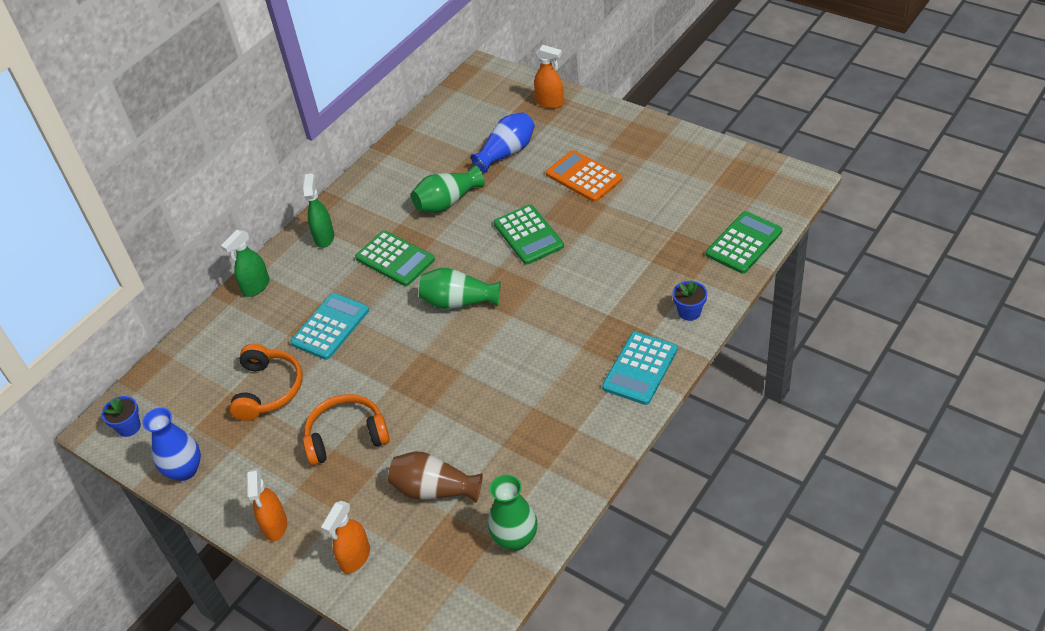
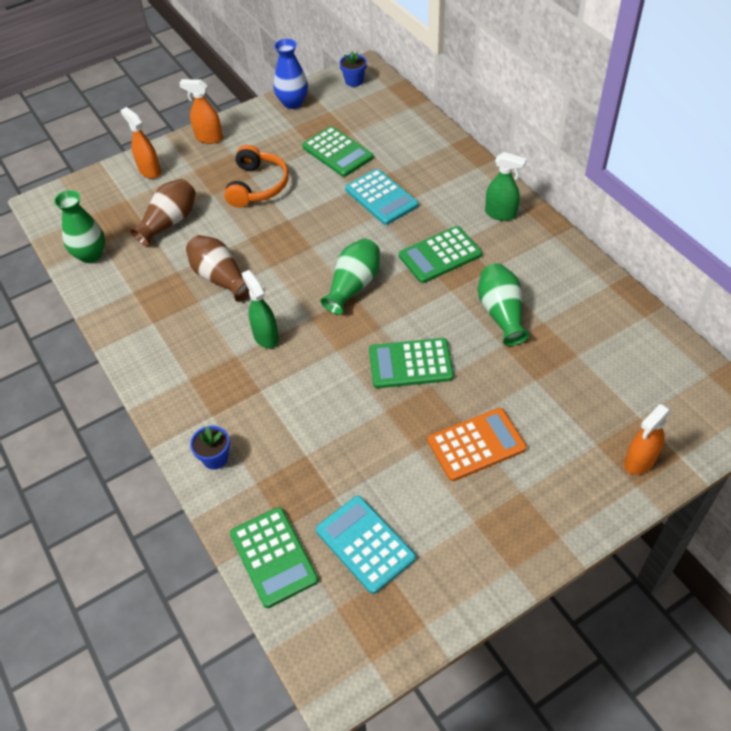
camera: 110 degrees right, 5 degrees up
green spray bottle [221,230,270,297] -> green spray bottle moved to [241,270,279,349]
orange headphones [230,344,303,421] -> green calculator [302,126,374,177]
blue vase [471,112,535,173] -> none
turquoise calculator [602,332,678,405] -> turquoise calculator moved to [316,496,416,594]
none -> brown vase [186,235,250,302]

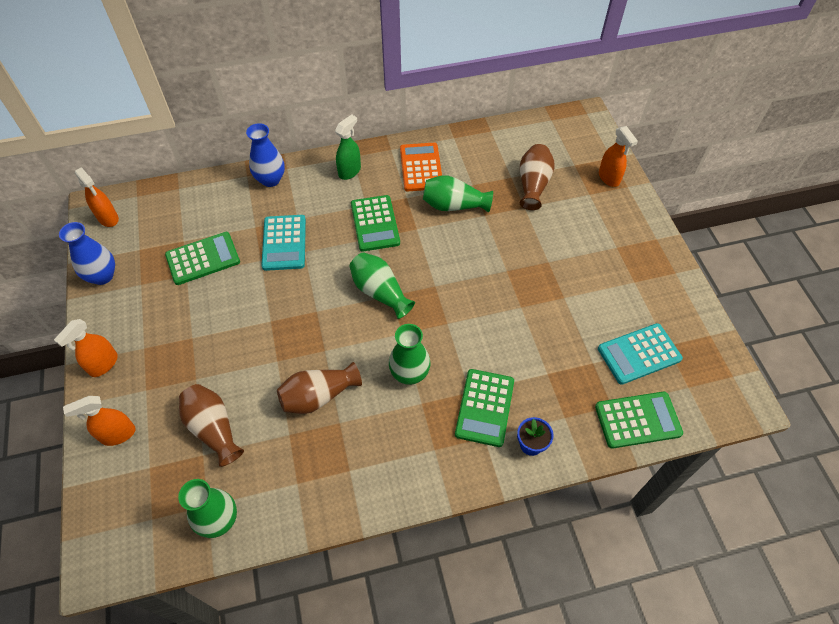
camera: 75 degrees left, 5 degrees up
orange headphones [224,145,289,208] -> none
green spray bottle [241,270,279,349] -> green vase [389,324,431,385]
blue flower pot [339,51,367,87] -> orange spray bottle [75,167,119,227]
turquoise calculator [345,169,419,225] -> turquoise calculator turned 105 degrees clockwise [261,215,306,271]
green calculator [369,338,454,388] -> green calculator moved to [455,369,514,447]
orange calculator [428,408,527,481] -> orange calculator moved to [400,143,442,191]
none -> blue vase [246,123,285,187]
none -> brown vase [520,144,555,210]

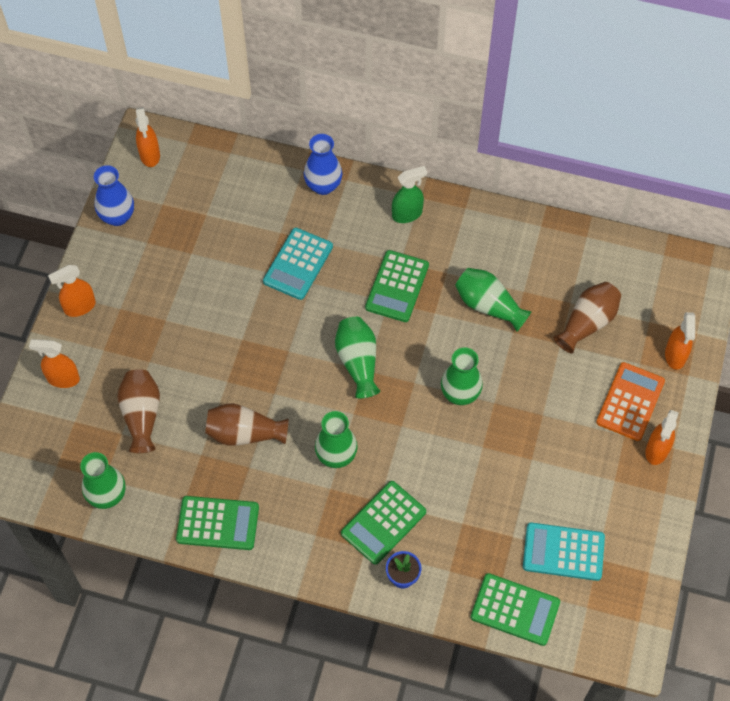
camera: 30 degrees right, 5 degrees up
green calculator [165,232,240,285] -> green calculator moved to [176,496,259,550]
orange calculator [400,143,442,191] -> orange calculator moved to [596,362,665,441]
none -> green vase [441,348,483,405]
none -> orange spray bottle [645,410,679,465]

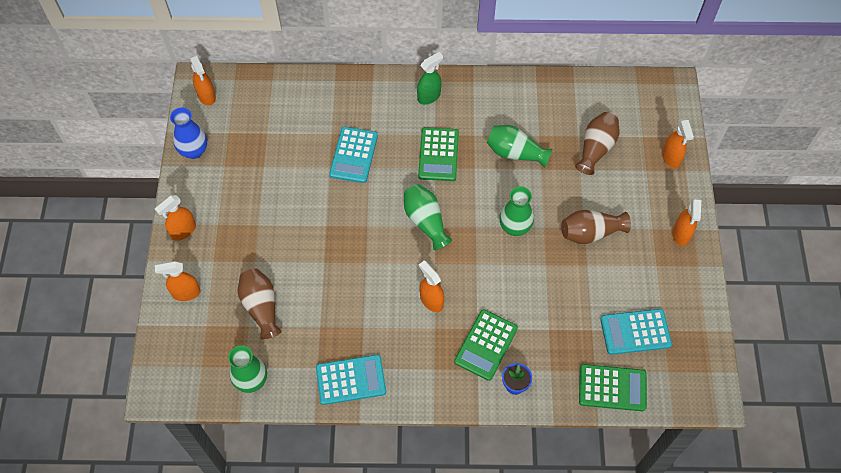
camera: 15 degrees left, 0 degrees up
green calculator [176,496,259,550] -> turquoise calculator [316,355,386,405]
brown vase [205,404,289,446] -> brown vase moved to [561,210,631,244]
blue vase [304,134,342,195] -> none
green vase [315,411,358,468] -> orange spray bottle [419,261,444,312]
orange calculator [596,362,665,441] -> none

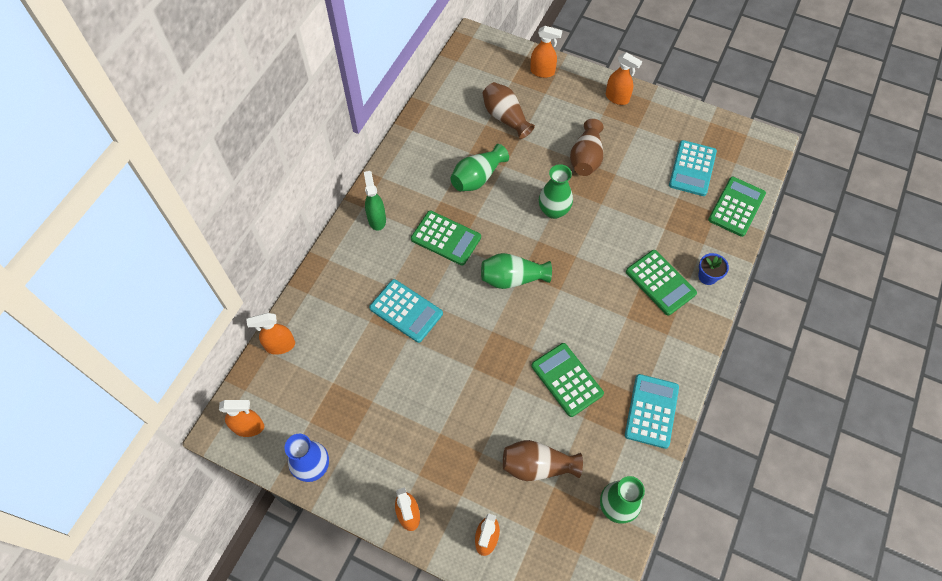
camera: 65 degrees left, 0 degrees up
orange spray bottle [419,261,444,312] -> orange spray bottle moved to [246,313,295,355]
none -> green calculator [531,343,604,417]

